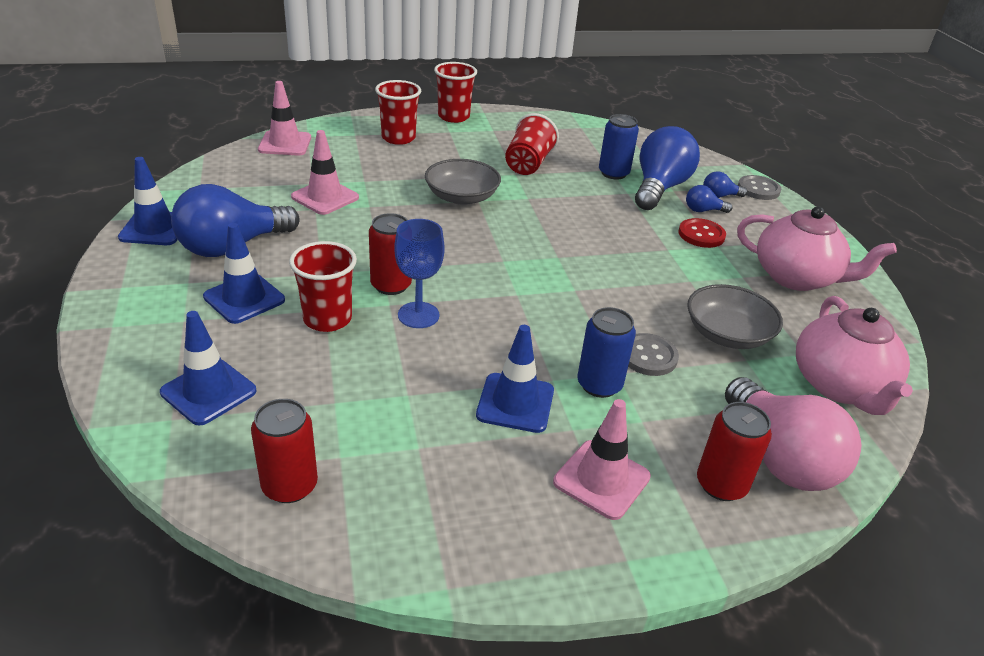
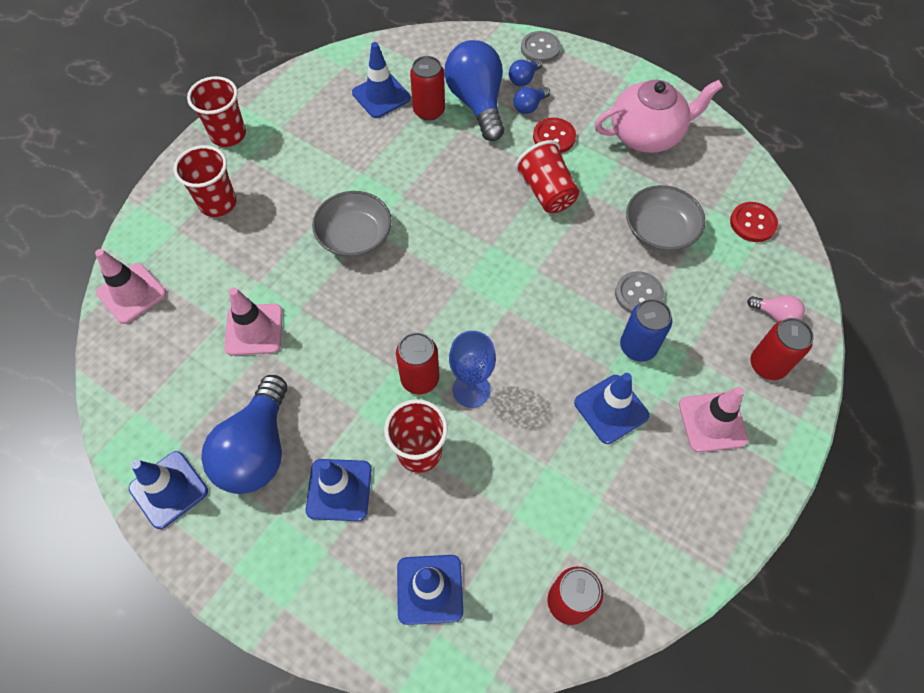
camera: 40 degrees left, 25 degrees up
red cup [505,113,559,175] -> red cup moved to [515,140,579,213]
blue can [599,114,639,180] -> red can [410,56,445,121]
pink light bulb [725,377,861,491] -> pink light bulb [747,295,805,322], size x0.44
pink teapot [796,296,913,415] -> red button [730,202,778,242]
none -> blue traffic cone [352,42,411,118]

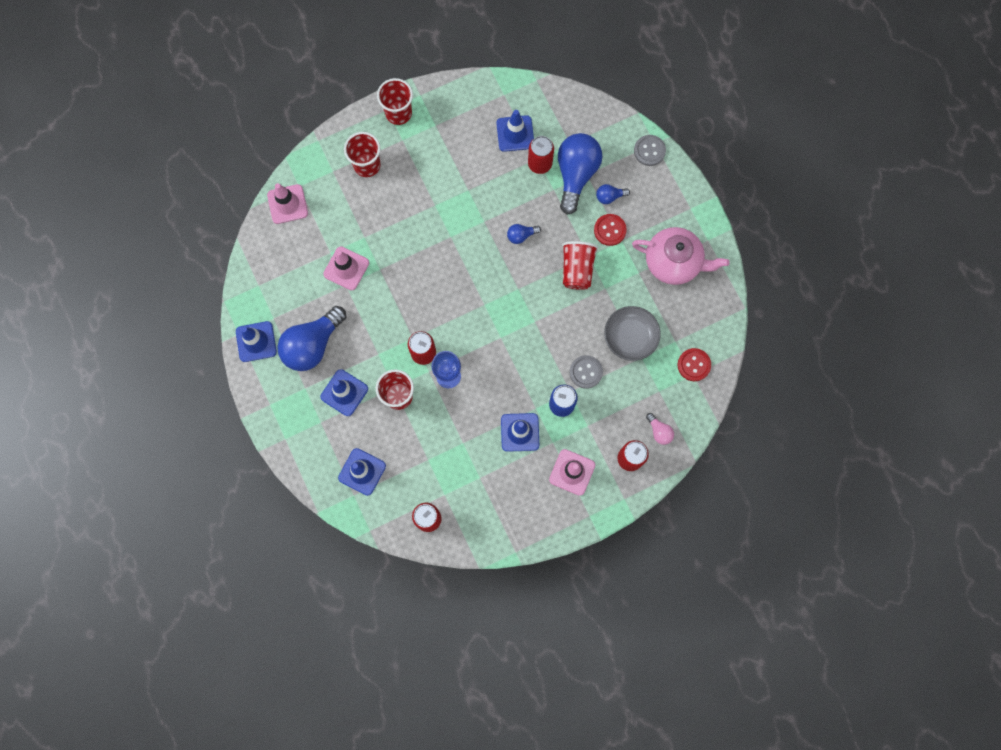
camera: 30 degrees right, 15 degrees up
grey bowl [312,191,392,257] -> none
blue light bulb [509,59,543,86] -> blue light bulb moved to [507,224,541,244]

